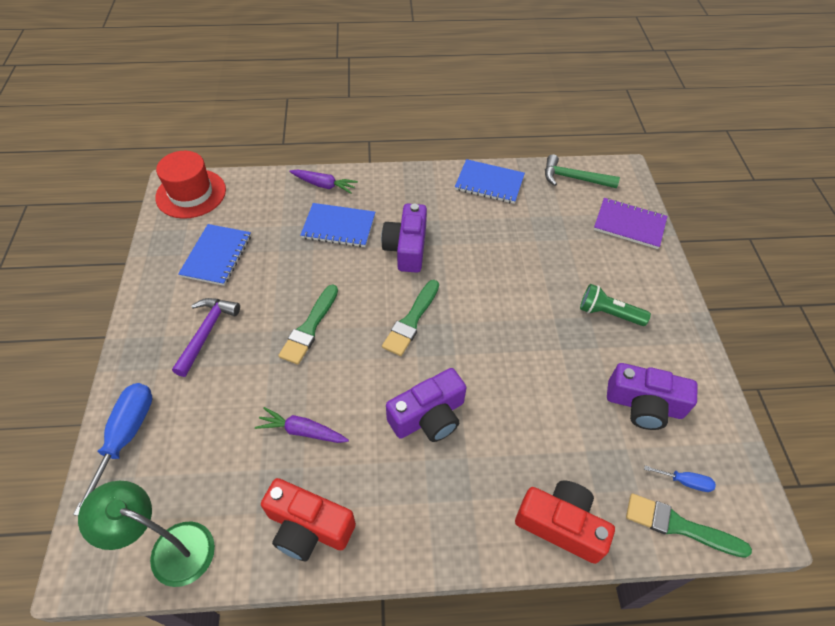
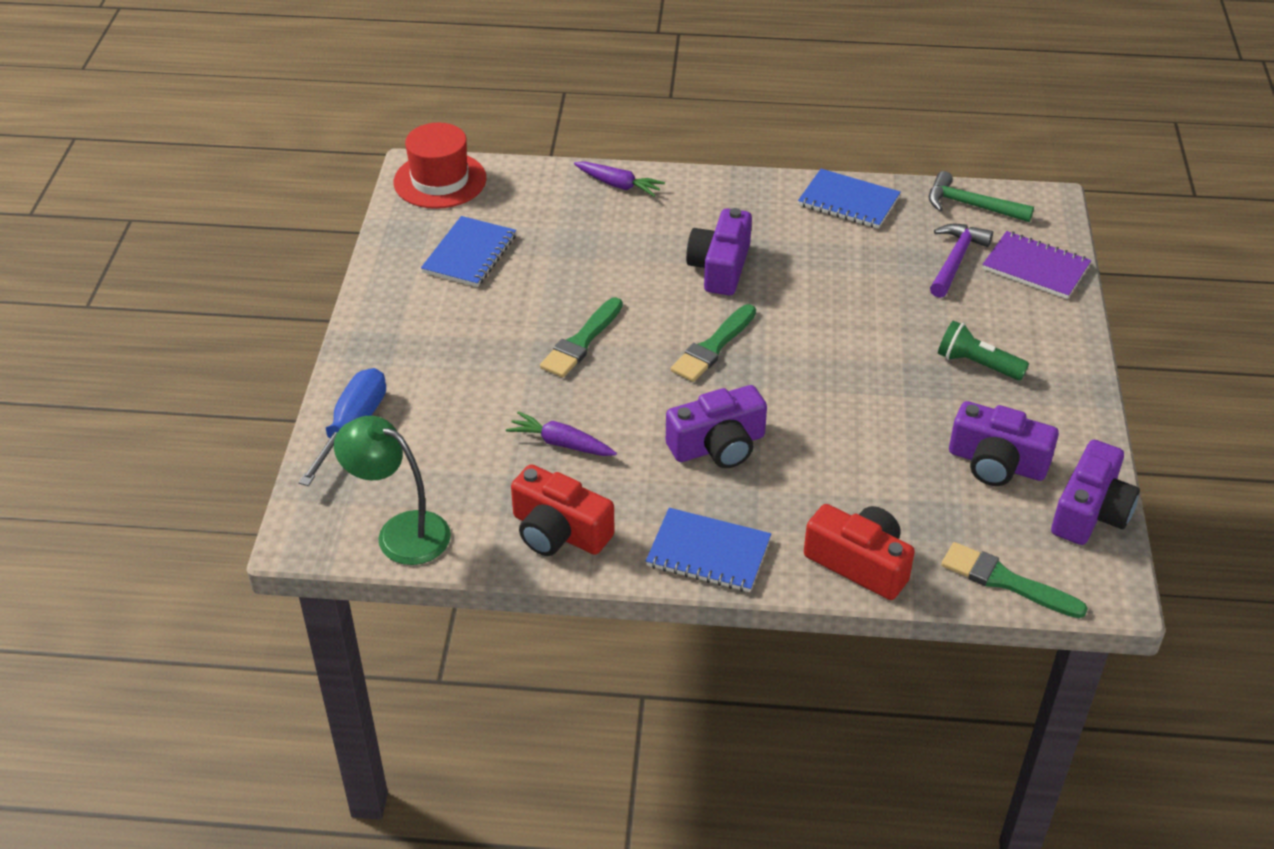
camera: 10 degrees right, 10 degrees down
purple hammer [172,298,240,377] -> purple hammer moved to [930,224,993,298]
blue notebook [300,203,375,247] -> blue notebook moved to [646,508,771,592]
blue screwdriver [644,466,716,492] -> none
none -> purple camera [1051,440,1140,545]

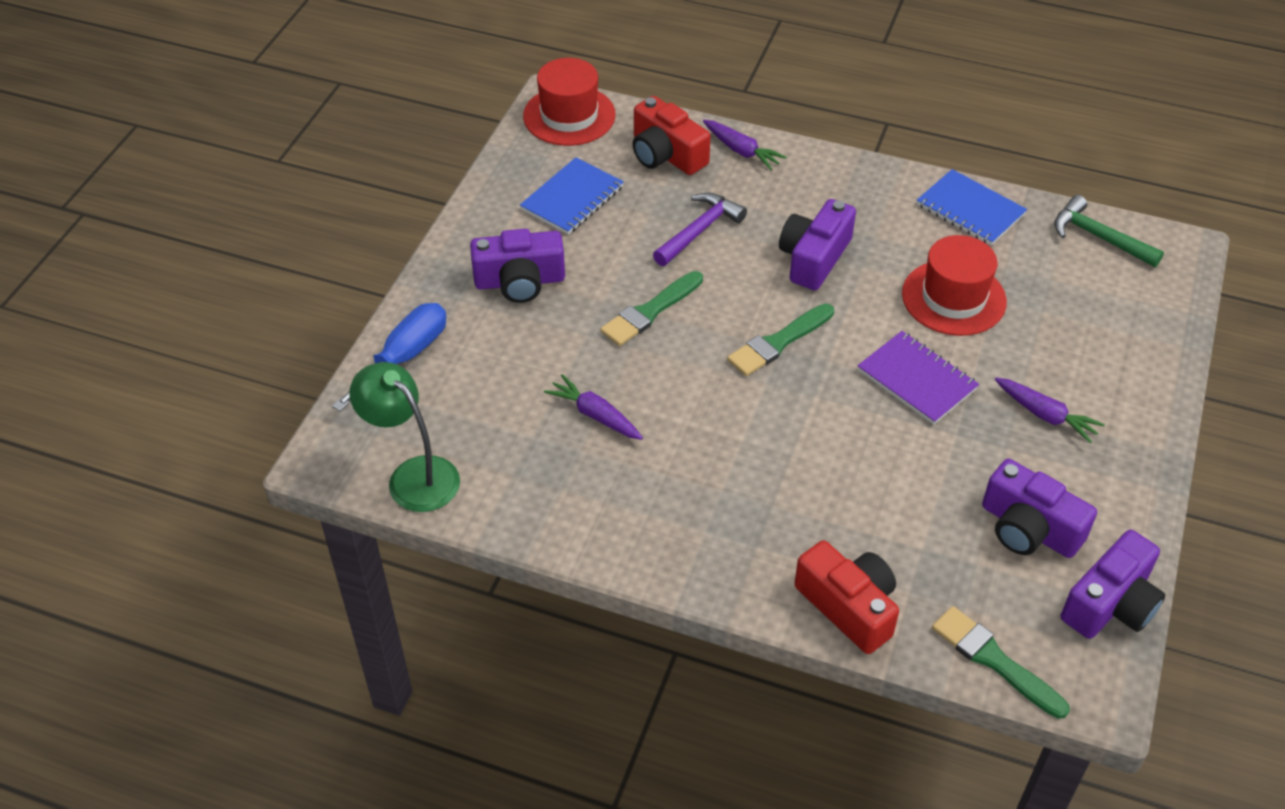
camera: 15 degrees right, 5 degrees up
red camera [511,464,615,556] -> red camera moved to [633,96,711,175]
blue notebook [646,508,771,592] -> none
purple camera [666,385,767,468] -> purple camera moved to [470,229,565,303]
purple hammer [930,224,993,298] -> purple hammer moved to [653,193,747,266]
green flashlight [938,320,1029,381] -> purple carrot [995,377,1105,444]
purple notebook [982,231,1091,299] -> purple notebook moved to [857,331,979,425]
none -> red hat [902,235,1007,336]

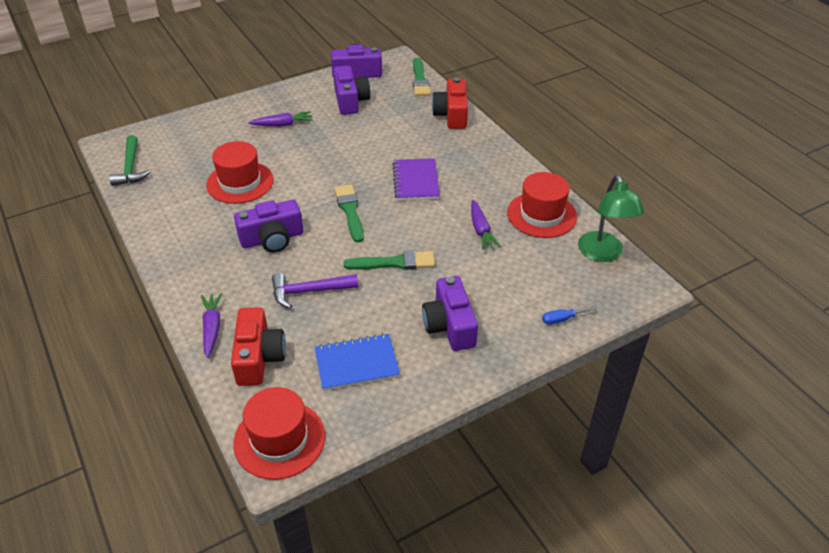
camera: 140 degrees left, 5 degrees down
blue screwdriver [332,303,446,411] -> blue screwdriver [542,306,597,325], size x0.49
purple camera [470,229,565,303] -> purple camera turned 135 degrees counterclockwise [422,276,478,351]
green brush [727,304,834,376] -> green brush turned 105 degrees counterclockwise [334,184,364,242]
purple notebook [857,331,979,425] -> purple notebook moved to [393,158,440,201]
blue notebook [917,169,1027,245] -> none
purple carrot [995,377,1105,444] -> purple carrot turned 90 degrees clockwise [248,111,313,127]
none -> red hat [507,172,577,238]

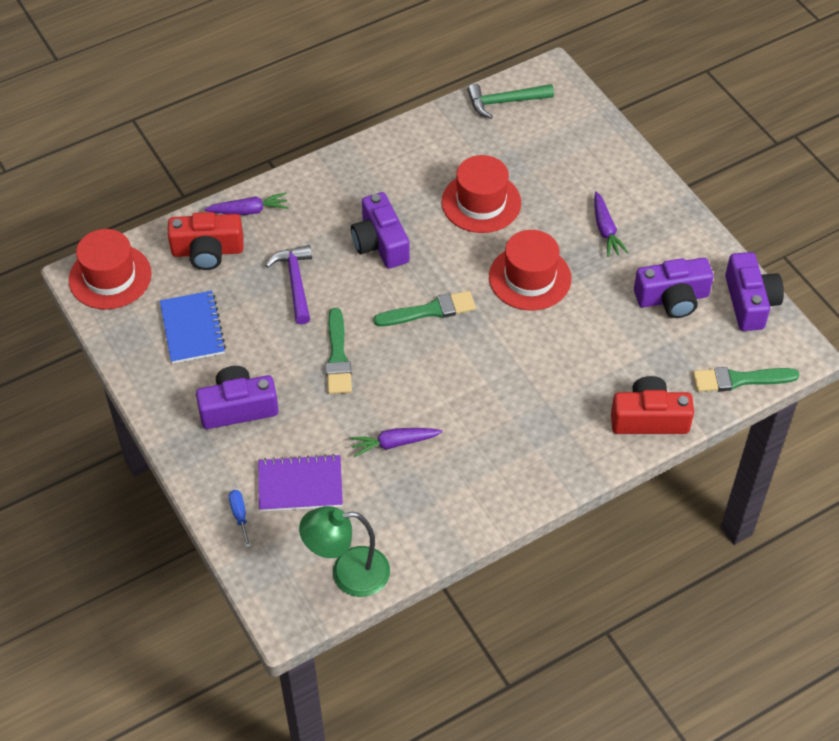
camera: 90 degrees right, 10 degrees up
purple notebook [393,158,440,201] -> purple notebook moved to [258,454,343,512]
red hat [507,172,577,238] -> red hat moved to [489,230,571,311]

